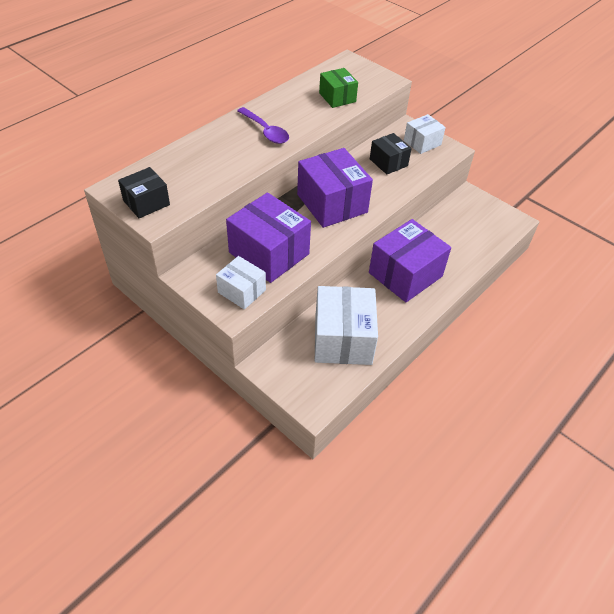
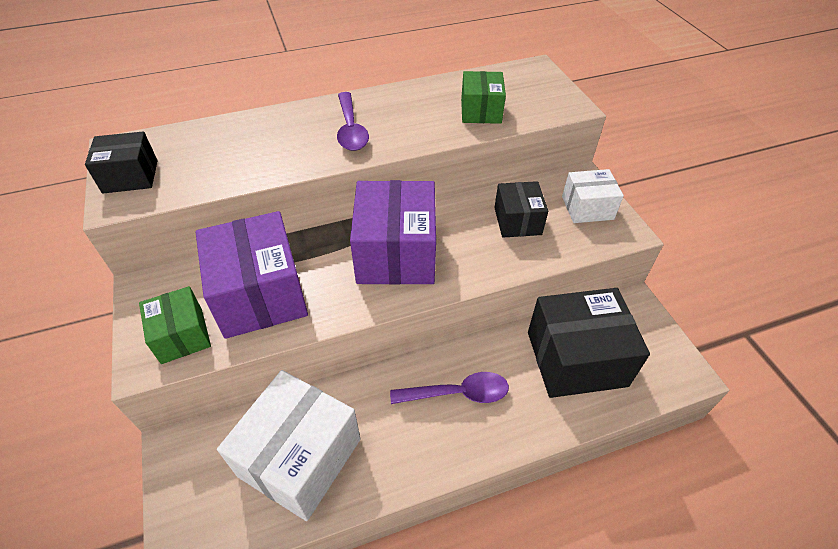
camera: 30 degrees right, 0 degrees up
white box [216,256,266,310] -> green box [139,286,211,364]
purple box [369,219,451,302] -> purple spoon [390,372,509,404]
none -> black box [528,288,650,398]

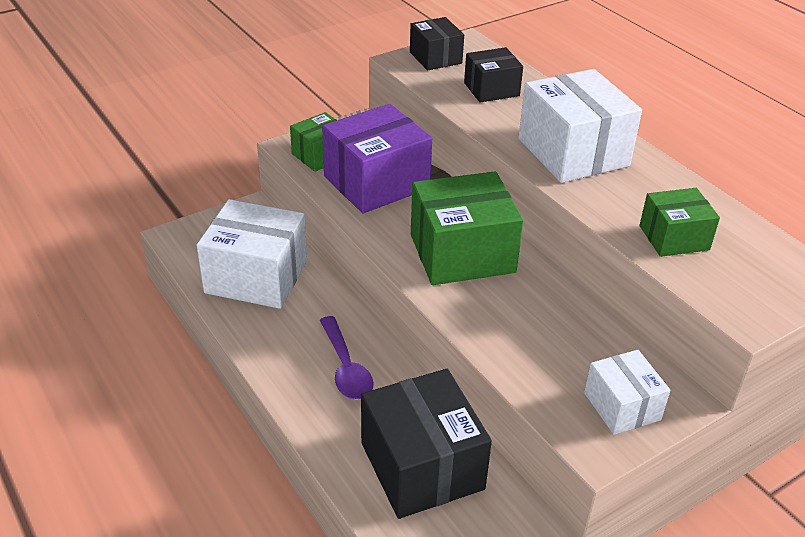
camera: 75 degrees right, 10 degrees down
purple spoon [337,92,369,151] -> white box [518,69,642,183]
purple box [350,180,436,285] -> green box [411,171,524,285]
black box [494,181,548,238] -> black box moved to [464,47,523,103]

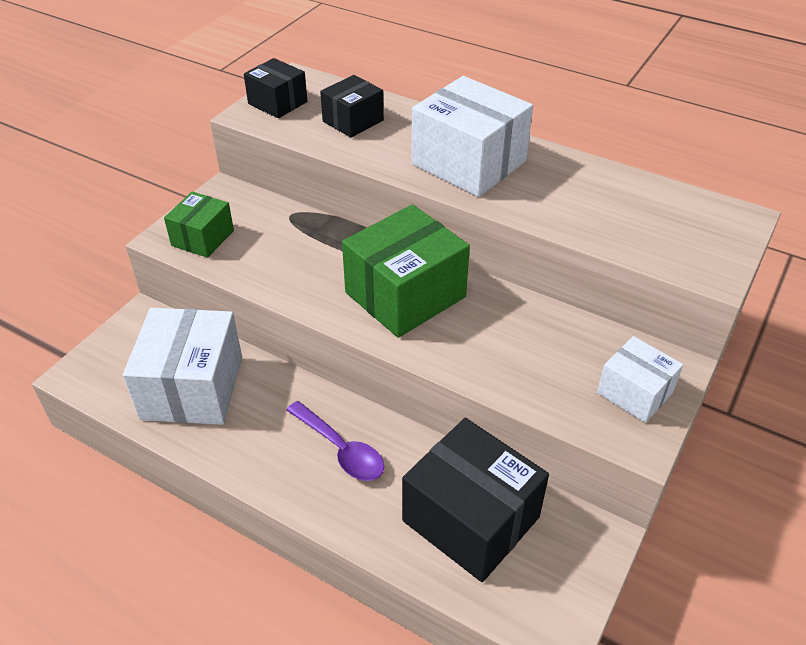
camera: 25 degrees left, 5 degrees up
white box [196,199,307,309] -> white box turned 75 degrees counterclockwise [123,308,242,425]
purple box [322,104,432,213] -> none
green box [639,188,720,257] -> none

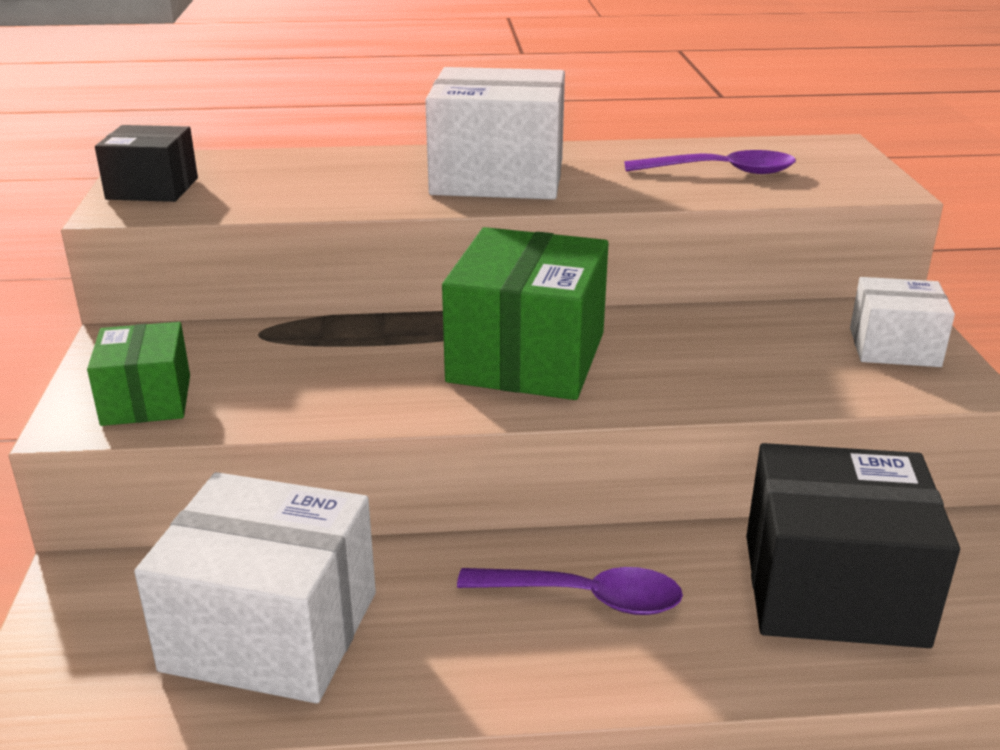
camera: 35 degrees left, 15 degrees down
white box [123,308,242,425] -> white box turned 45 degrees counterclockwise [134,472,376,703]
black box [320,75,384,138] -> none
none -> purple spoon [624,150,796,174]

